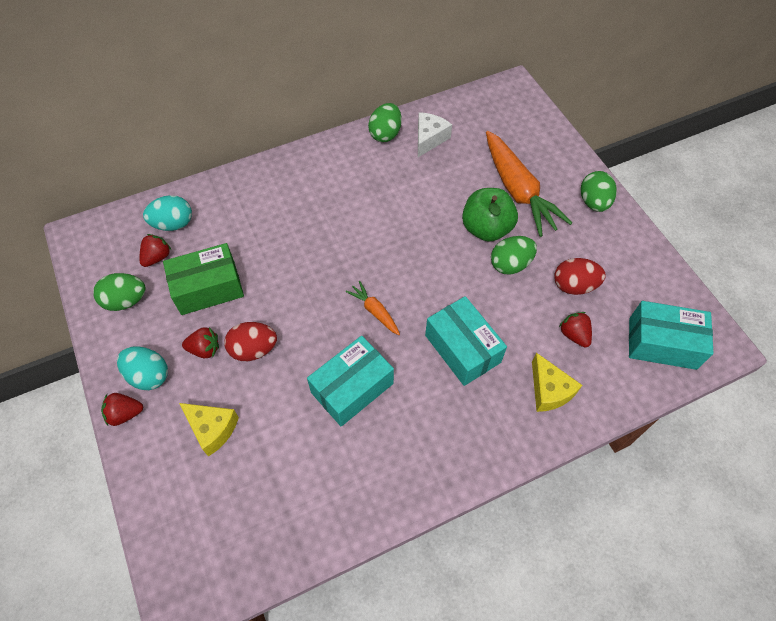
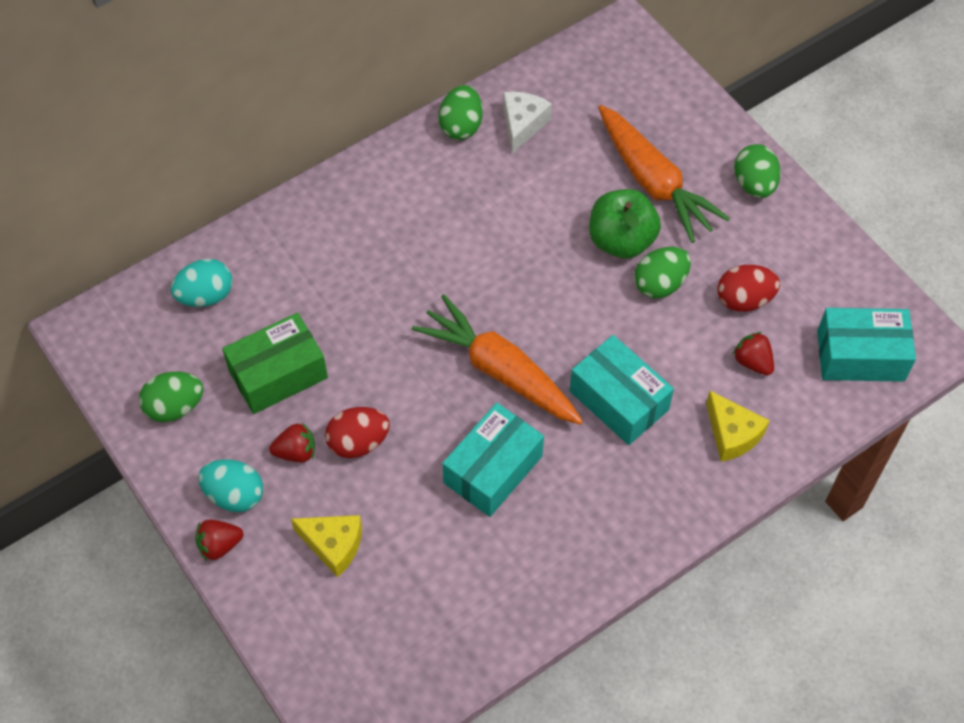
camera: 10 degrees left, 0 degrees up
red strawberry [140,234,171,267] -> none
orange carrot [346,281,400,335] -> orange carrot [412,294,583,425], size x2.12

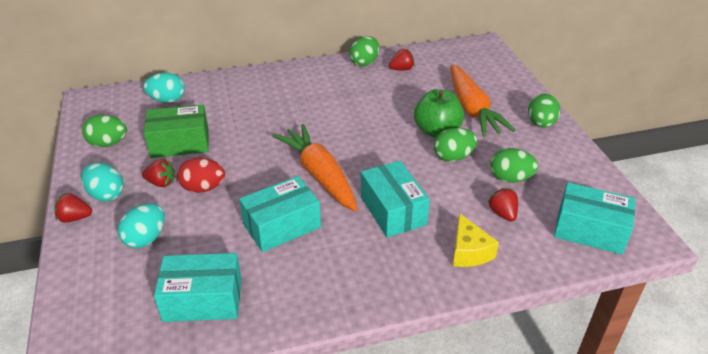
camera: 20 degrees right, 20 degrees down
yellow cheese [291,515,362,577] -> turquoise egg [118,203,165,248]
white cheese [503,91,552,154] -> red strawberry [389,49,415,70]
red egg [717,265,780,312] -> green egg [490,148,538,183]
none -> turquoise box [154,253,242,322]

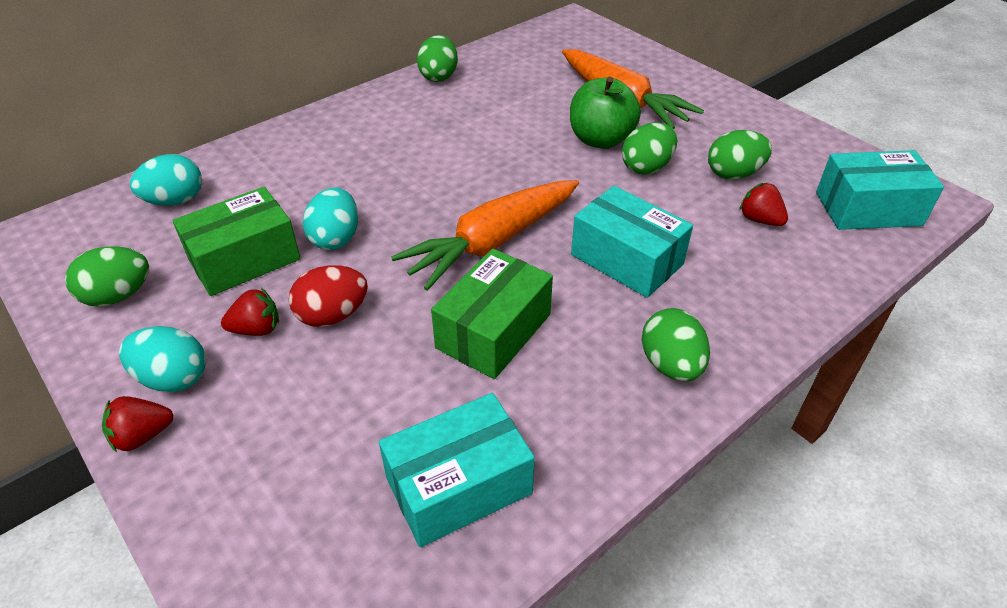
camera: 25 degrees left, 5 degrees up
turquoise egg [118,203,165,248] -> turquoise egg moved to [303,188,358,250]
turquoise box [239,176,321,252] -> green box [431,249,553,379]
orange carrot [273,124,358,211] -> orange carrot turned 75 degrees counterclockwise [391,180,579,291]
red strawberry [389,49,415,70] -> none
yellow cheese [453,213,499,267] -> none
green egg [528,94,561,128] -> green egg moved to [642,308,710,381]

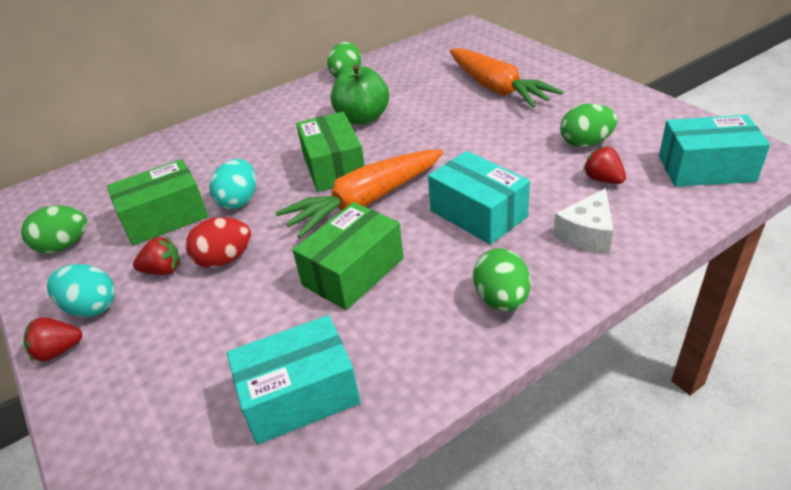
camera: 10 degrees right, 5 degrees down
turquoise egg [130,154,202,206] -> none
green apple [570,76,641,149] -> green apple moved to [331,64,389,125]
green egg [622,122,677,174] -> none
none -> green box [296,112,365,192]
none -> white cheese [553,188,613,253]

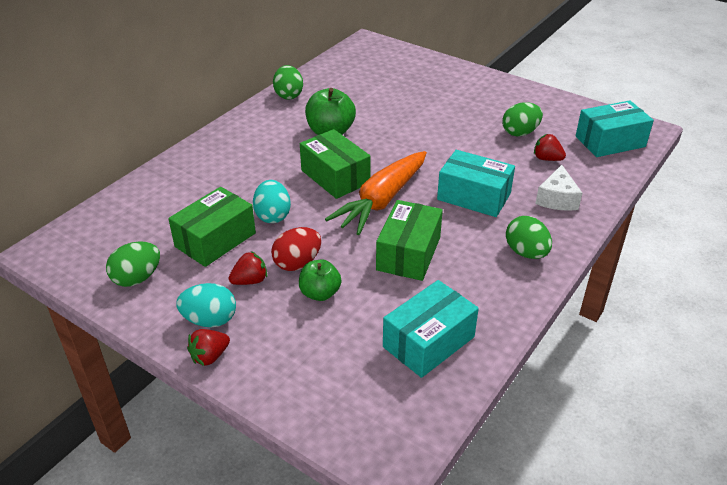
camera: 25 degrees left, 0 degrees up
orange carrot [450,48,563,108] -> none
none -> green apple [299,259,341,301]

